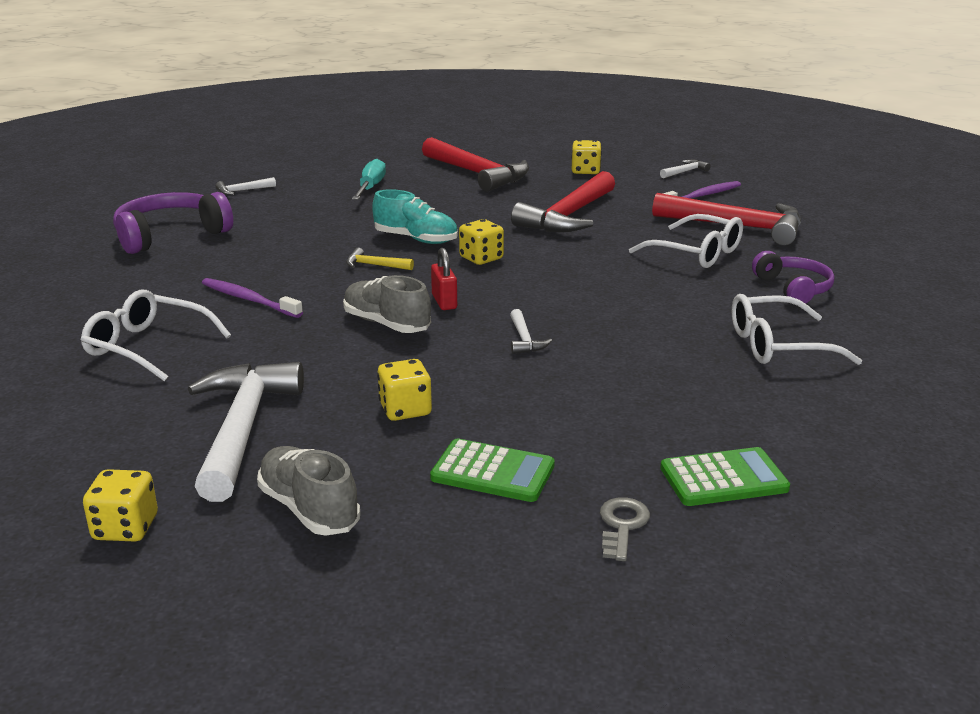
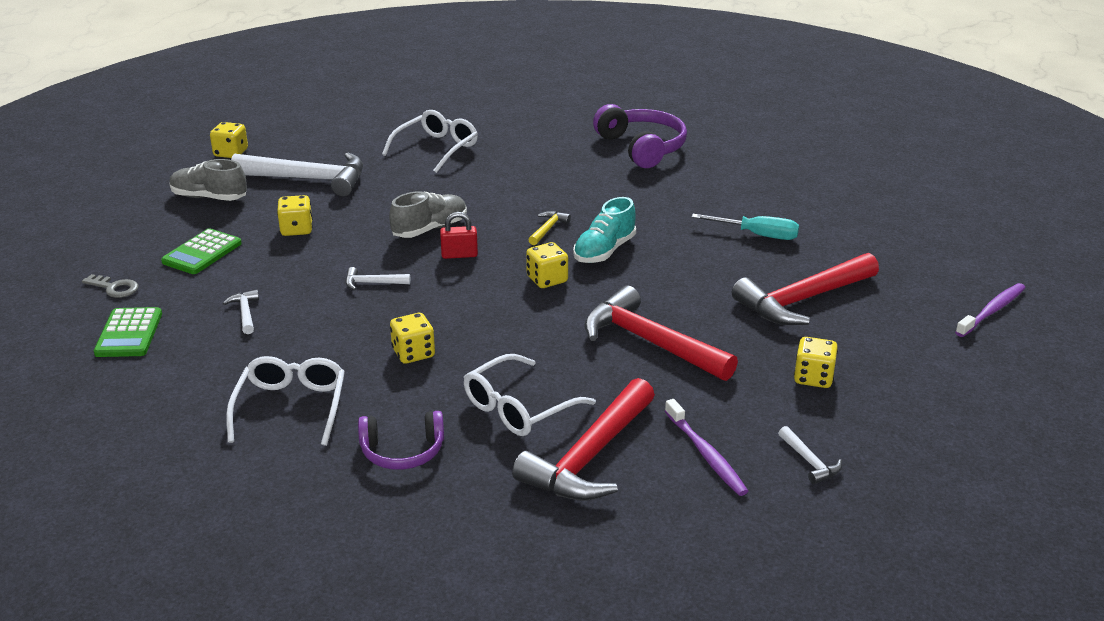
camera: 100 degrees right, 5 degrees up
purple toothbrush [202,278,303,318] -> purple toothbrush moved to [955,283,1026,337]
white hammer [216,177,276,195] -> white hammer moved to [223,290,259,334]
grey shoe [257,446,360,536] -> grey shoe turned 135 degrees counterclockwise [169,159,247,201]
none -> yellow dice [390,313,435,364]

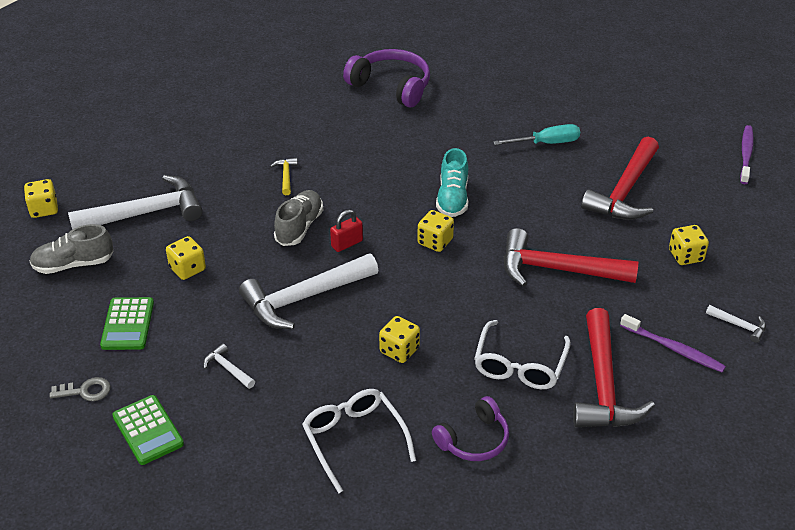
camera: 30 degrees left, 10 degrees up
white hammer [346,267,410,290] -> white hammer [239,254,378,329], size x2.35
white glasses [382,110,478,173] -> none
yellow hammer [528,211,571,245] -> yellow hammer moved to [270,158,298,195]

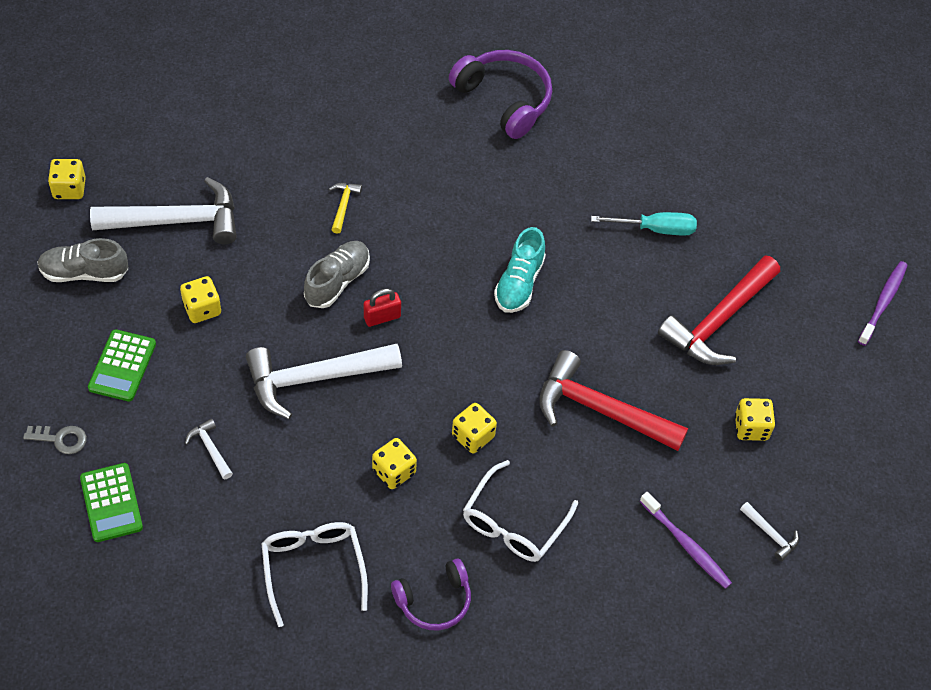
camera: 10 degrees right, 15 degrees up
yellow dice [417,210,454,252] -> yellow dice moved to [452,403,497,453]
red hammer [573,308,655,427] -> none

